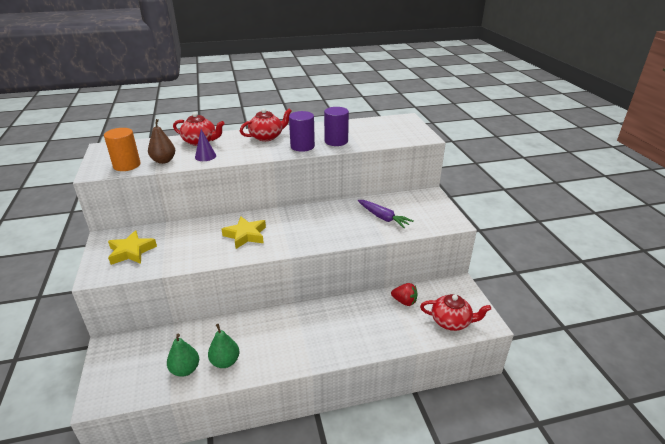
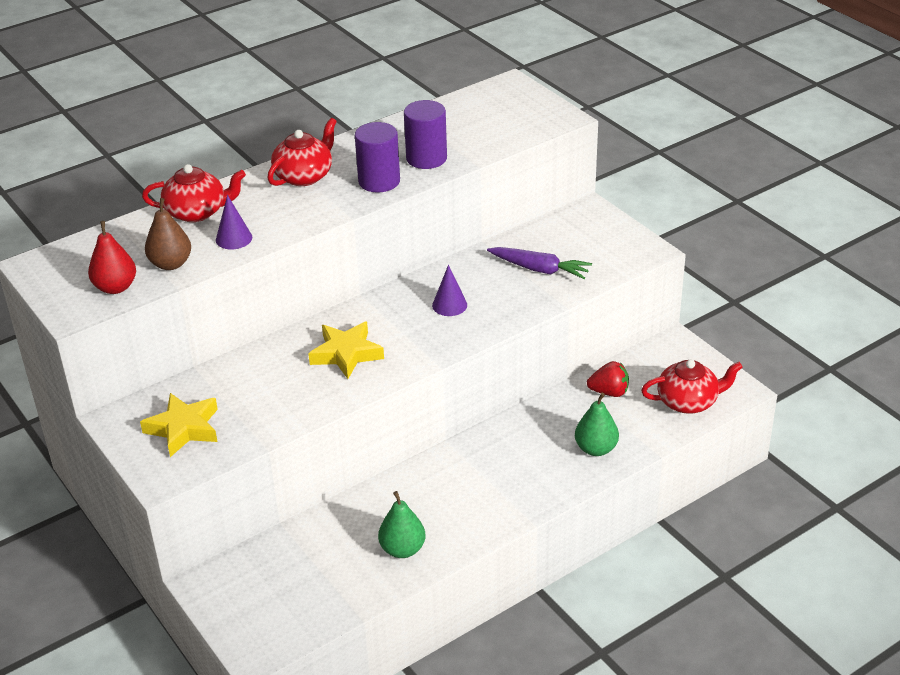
camera: 20 degrees left, 5 degrees up
orange cylinder [104,128,141,171] -> red pear [88,221,136,294]
green pear [167,334,199,377] -> green pear moved to [575,393,619,456]
none -> purple cone [432,265,467,316]

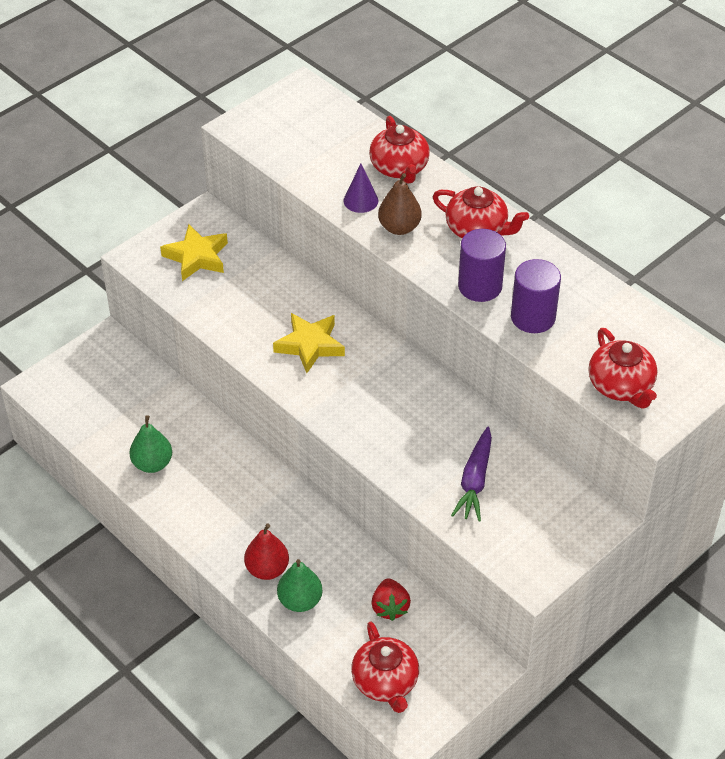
camera: 80 degrees right, 10 degrees up
red pear [88,221,136,294] -> red pear moved to [244,524,289,580]
brown pear [145,198,191,270] -> brown pear moved to [378,173,421,235]
purple cone [432,265,467,316] -> none
none -> red teapot [588,328,657,409]

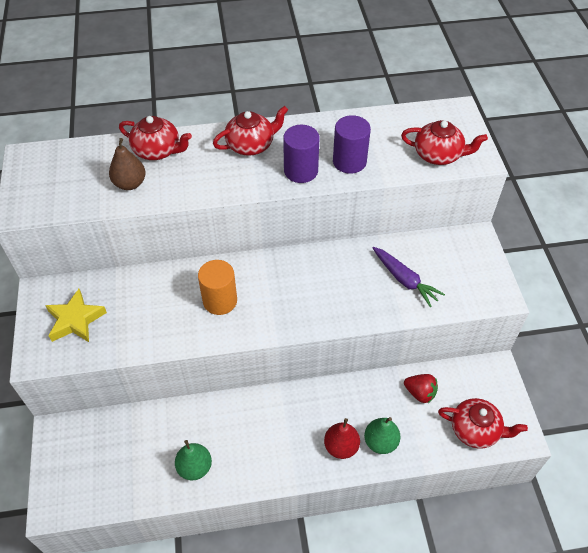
camera: 55 degrees left, 5 degrees up
yellow star [273,313,345,373] -> orange cylinder [198,260,237,315]
purple cone [344,164,378,213] -> none
brown pear [378,173,421,235] -> brown pear moved to [109,138,146,190]

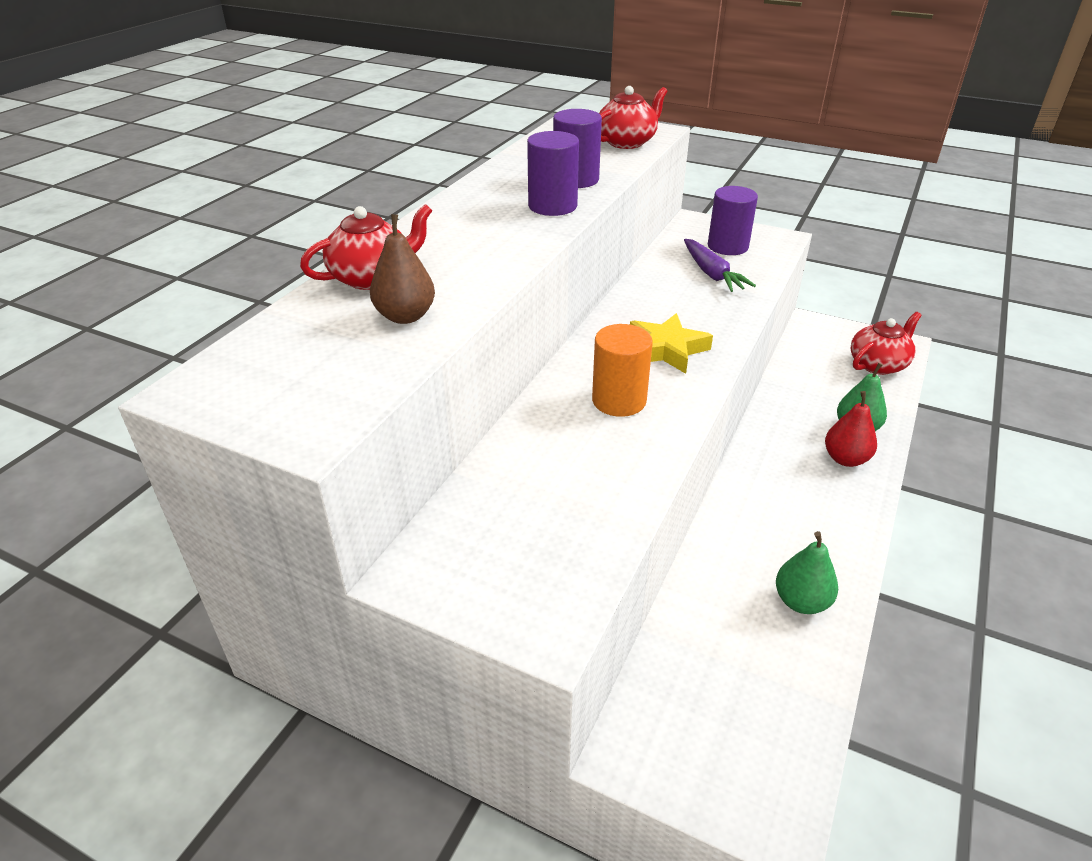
camera: 55 degrees left, 15 degrees down
yellow star [45,289,107,342] -> yellow star moved to [630,313,713,374]
red teapot [213,106,288,156] -> none
purple carrot [373,247,445,307] -> purple carrot turned 75 degrees clockwise [684,239,756,292]
red strawberry [404,374,438,403] -> none
none -> purple cylinder [708,186,758,255]

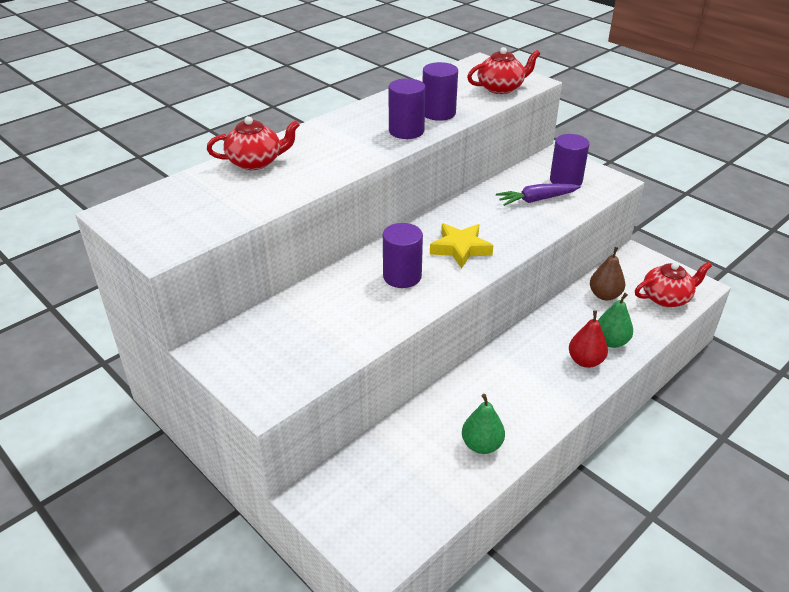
camera: 20 degrees right, 0 degrees up
brown pear [370,214,435,324] -> brown pear moved to [590,247,625,301]
orange cylinder [592,324,653,417] -> purple cylinder [383,223,423,288]
purple carrot [684,239,756,292] -> purple carrot turned 75 degrees clockwise [496,184,581,206]

